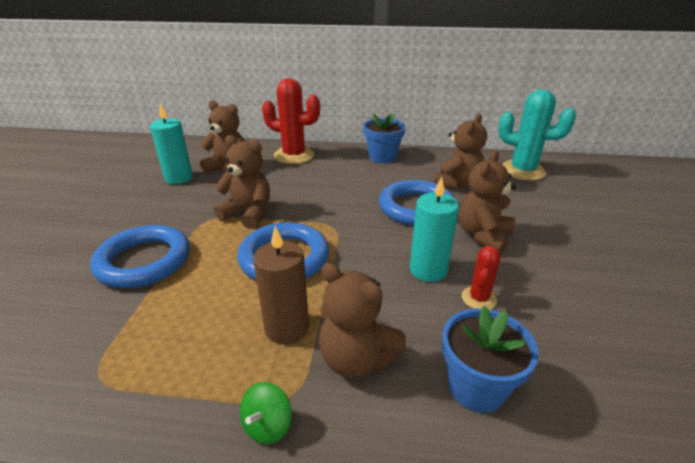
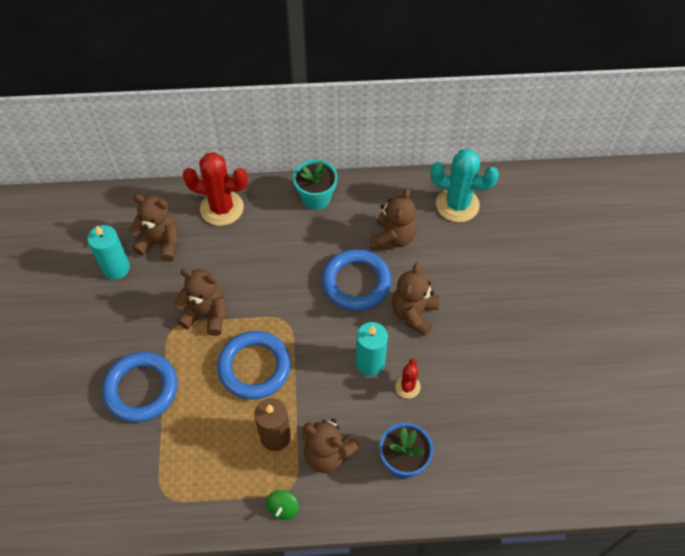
camera: 10 degrees left, 25 degrees up
blue flower pot [363,113,406,163] -> turquoise flower pot [293,159,338,210]

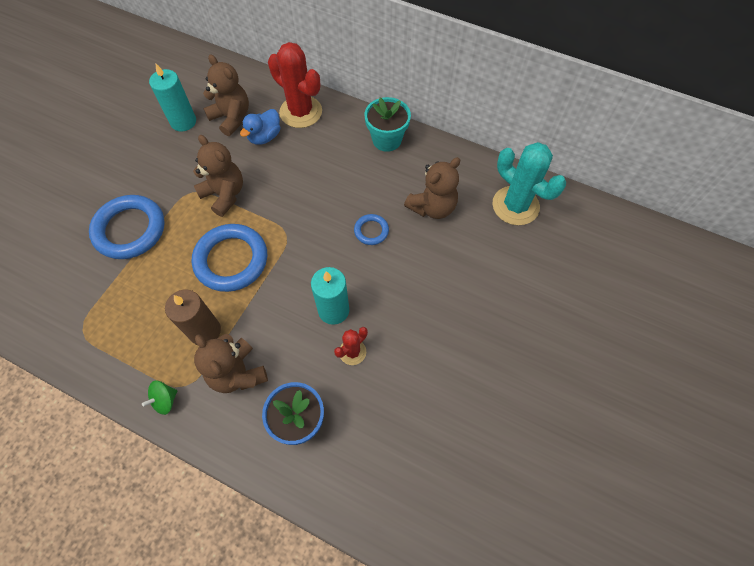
camera: 30 degrees right, 5 degrees up
blue ring [322,249,391,311] -> blue ring [354,214,389,245], size x0.48
brown teddy bear [392,262,439,336] -> none
none -> blue duck [240,109,280,145]

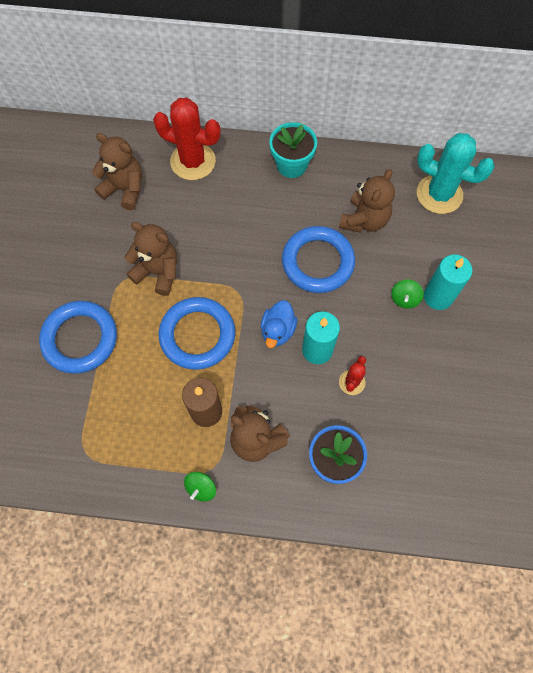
camera: 20 degrees left, 5 degrees up
turquoise candle [149,64,196,132] -> turquoise candle moved to [424,254,473,310]
blue duck [240,109,280,145] -> blue duck moved to [261,300,297,348]
blue ring [354,214,389,245] -> blue ring [282,226,355,293], size x2.07
none -> green spinning top [392,280,424,309]

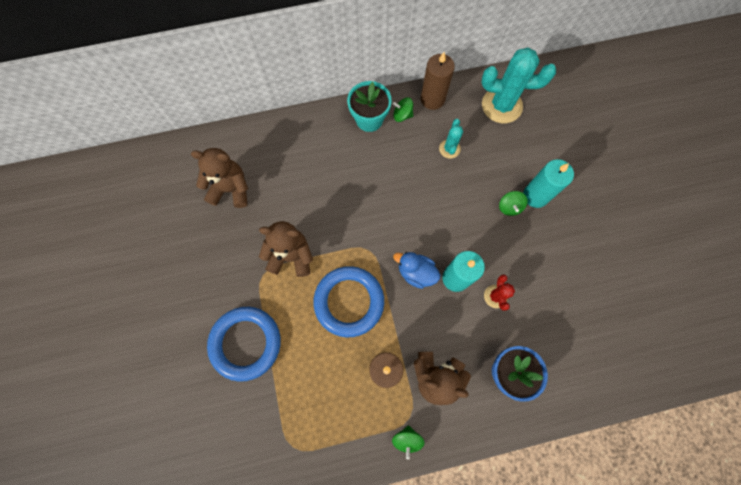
camera: 20 degrees left, 5 degrees up
red cactus [153,98,221,180] -> none
blue duck [261,300,297,348] -> blue duck turned 120 degrees clockwise [393,252,440,289]
blue ring [282,226,355,293] -> none
brown teddy bear [339,169,395,233] -> turquoise cactus [439,119,463,158]
none -> green spinning top [392,97,413,122]
none -> brown candle [421,52,455,110]

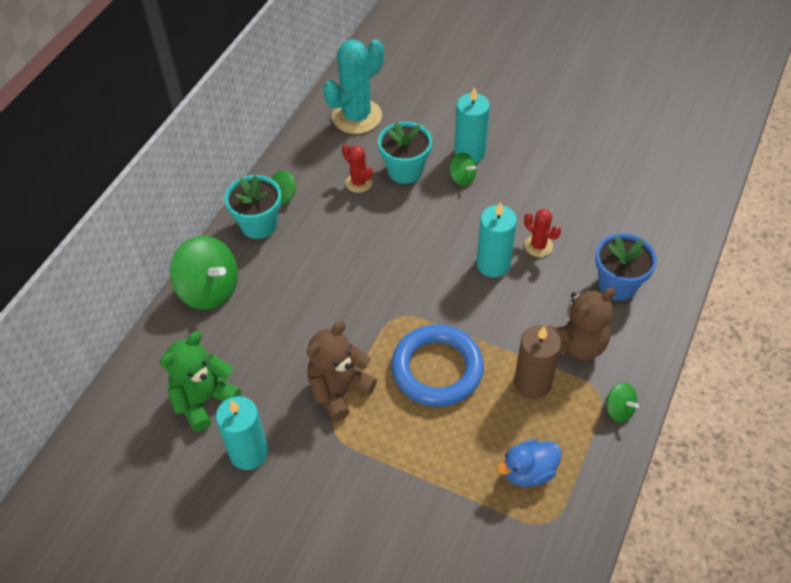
camera: 50 degrees left, 20 degrees down
brown teddy bear [191,148,248,208] -> green teddy bear [159,331,241,432]
blue ring [207,307,281,382] -> none
blue duck [393,252,440,289] -> blue duck moved to [496,439,562,487]
brown candle [421,52,455,110] -> none
turquoise cactus [439,119,463,158] -> red cactus [342,144,373,193]
none -> green spinning top [170,236,238,310]
none -> turquoise candle [216,396,268,470]
none -> turquoise flower pot [378,122,432,184]

